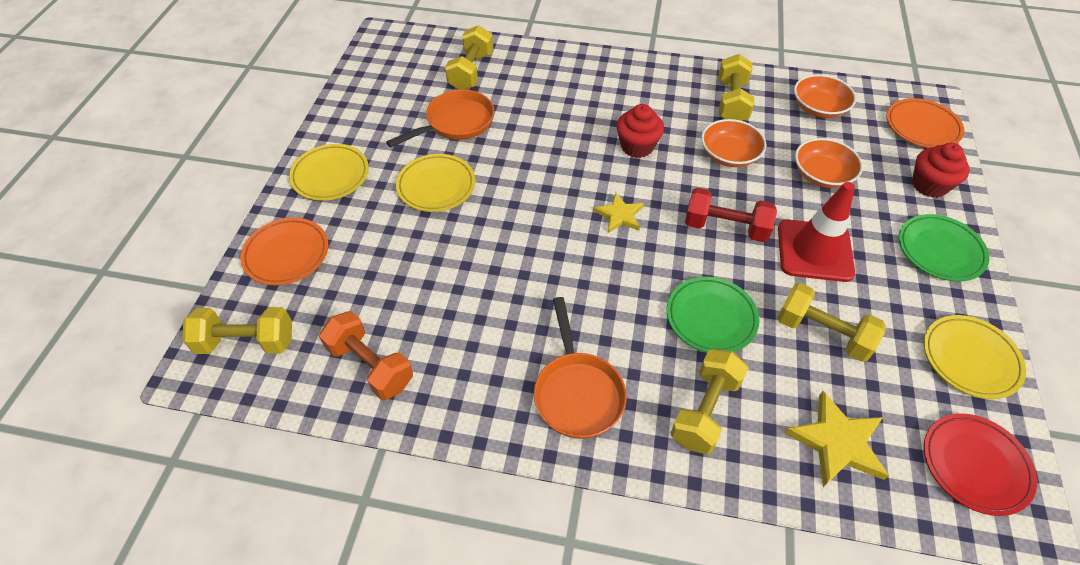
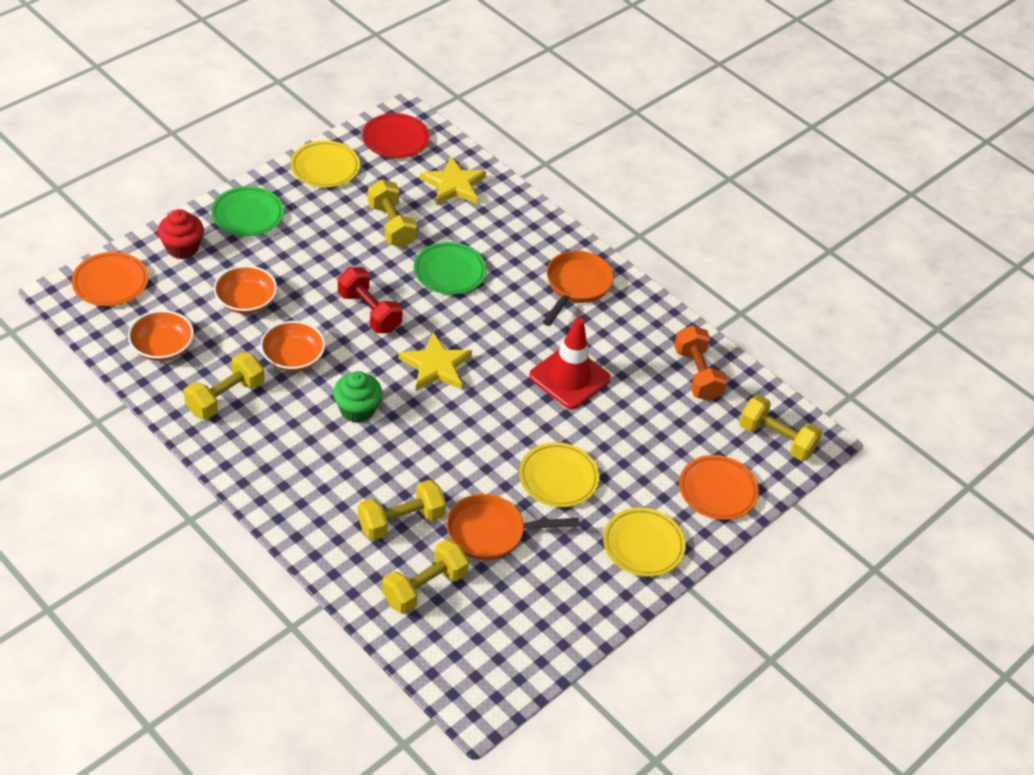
camera: 150 degrees left, 5 degrees down
yellow star [594,193,644,233] -> yellow star [398,332,472,391], size x1.56
red cupcake [617,104,664,158] -> green cupcake [333,371,382,423]
yellow dumbbell [671,349,749,454] -> yellow dumbbell moved to [358,480,446,541]
red traffic cone [778,182,855,282] -> red traffic cone moved to [529,317,611,409]

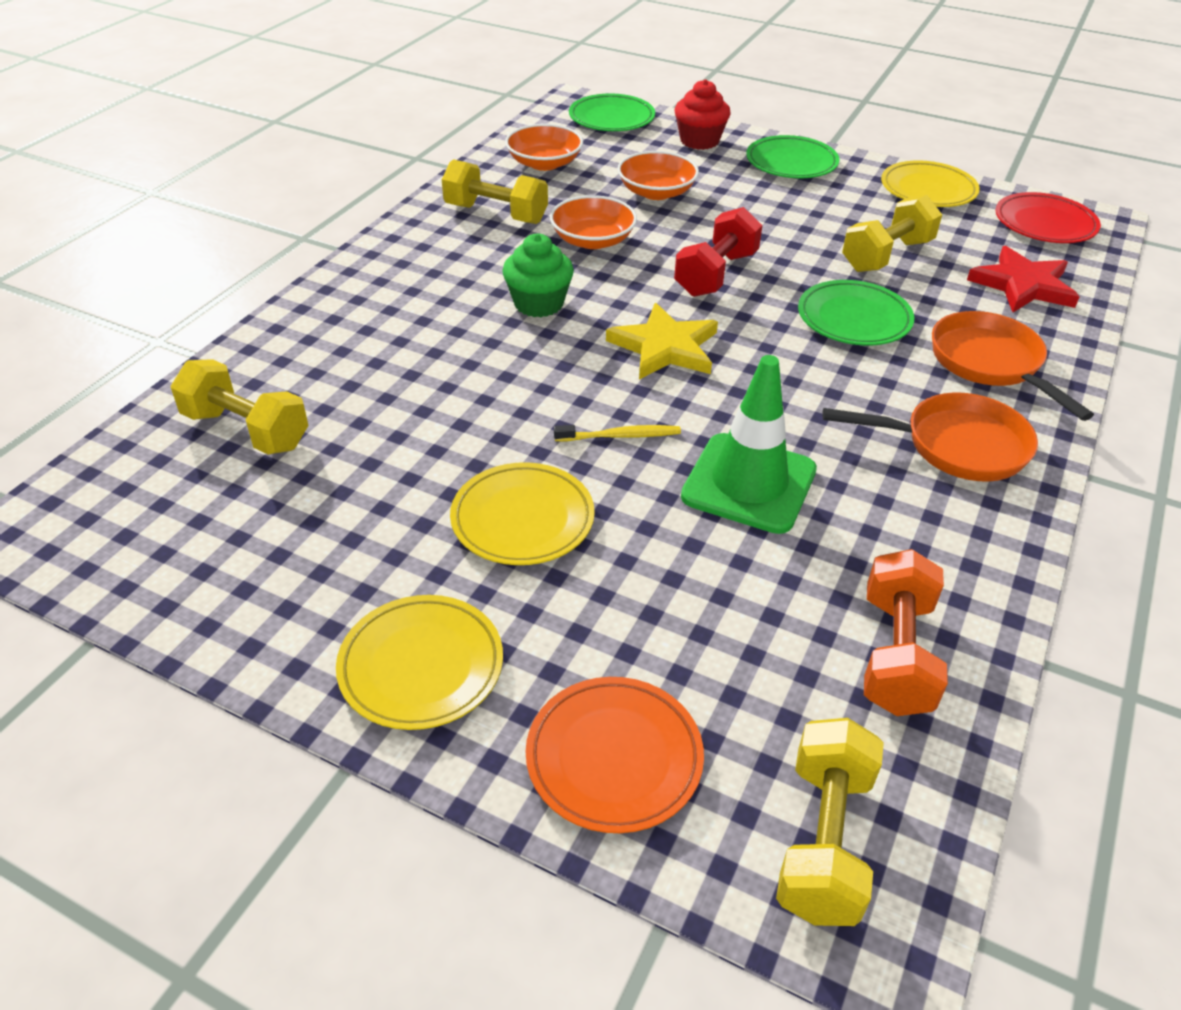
camera: 75 degrees right, 5 degrees down
orange plate [72,252,148,306] -> green plate [569,94,655,131]
yellow dumbbell [358,480,446,541] -> none
yellow star [420,156,486,205] -> red star [967,246,1080,312]
orange pan [447,494,579,560] -> orange pan moved to [932,311,1094,421]
red traffic cone [529,317,611,409] -> green traffic cone [681,355,817,534]
orange dumbbell [674,325,728,401] -> orange dumbbell turned 45 degrees counterclockwise [864,549,948,716]
none -> yellow toothbrush [554,425,681,441]

